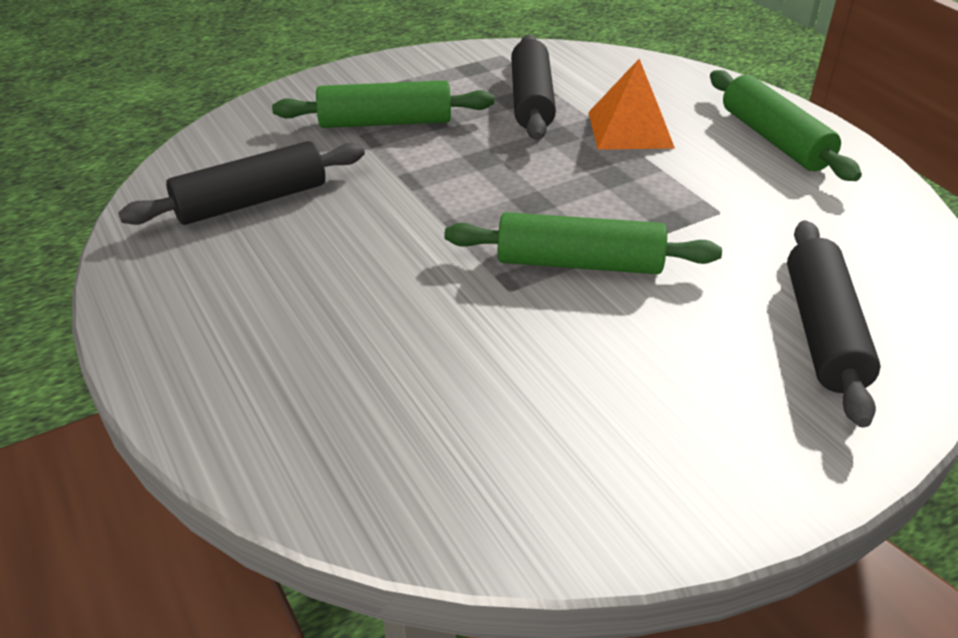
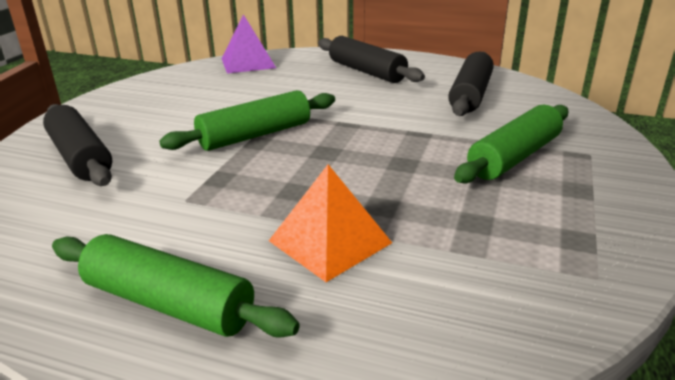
camera: 140 degrees right, 10 degrees down
black rolling pin [511,35,556,140] -> black rolling pin moved to [318,36,425,83]
none -> purple pyramid [221,14,276,74]

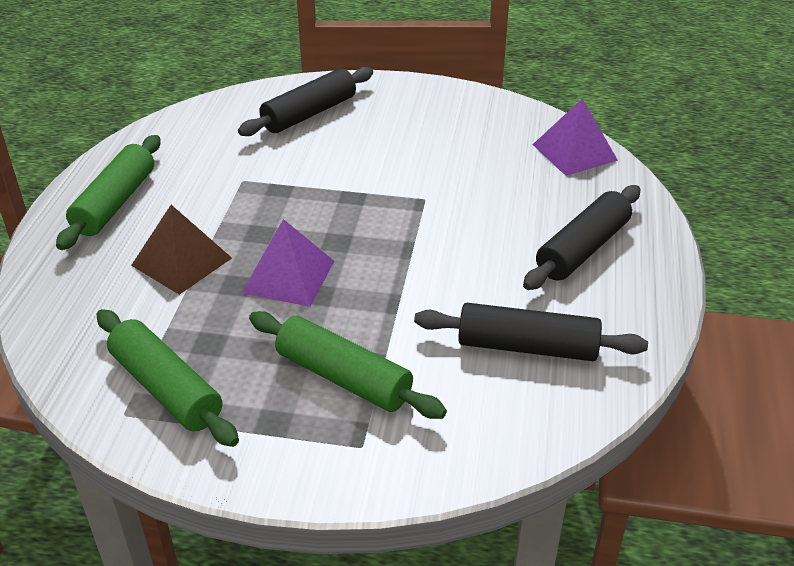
camera: 80 degrees right, 10 degrees up
green rolling pin [159,90,335,151] -> green rolling pin moved to [97,309,239,447]
orange pyramid [269,164,392,282] -> brown pyramid [131,205,232,295]
none -> purple pyramid [242,219,334,307]

